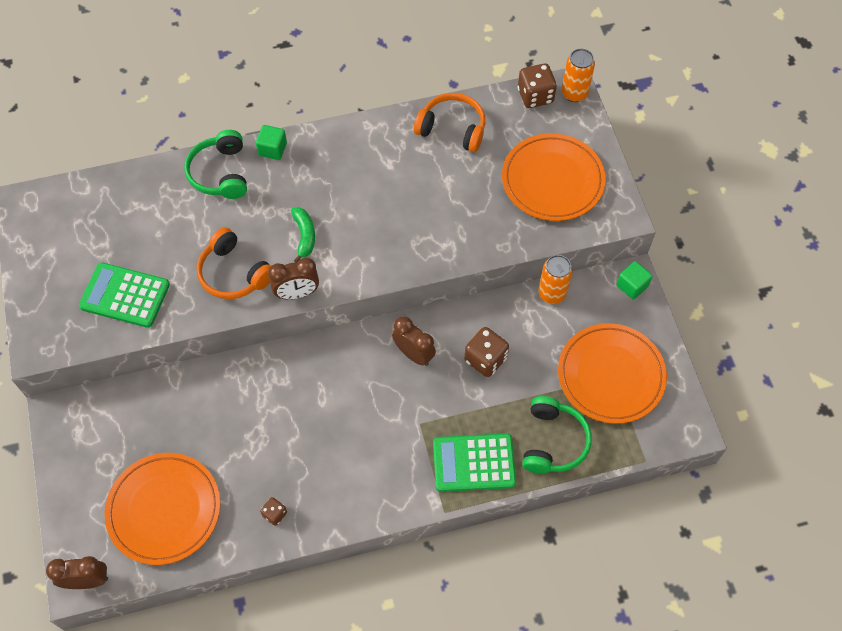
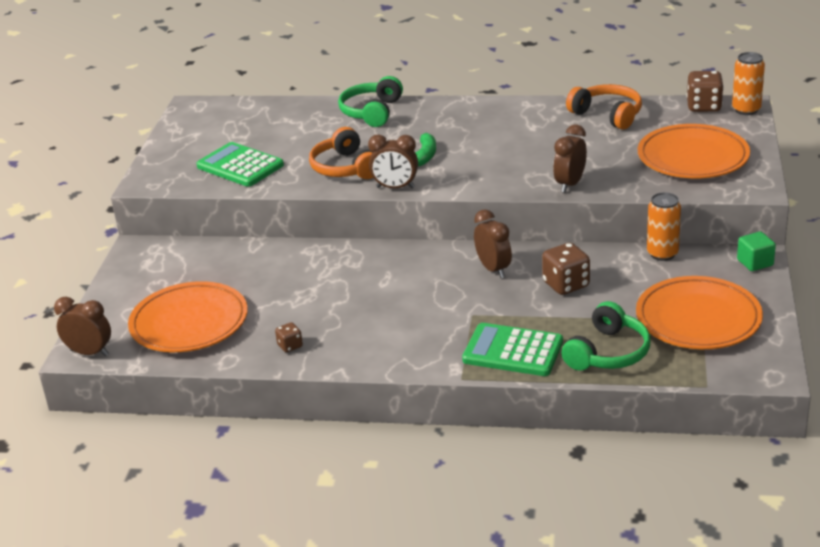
camera: 25 degrees right, 30 degrees down
green cube [256,125,287,160] -> none
none -> brown clock [553,124,587,193]

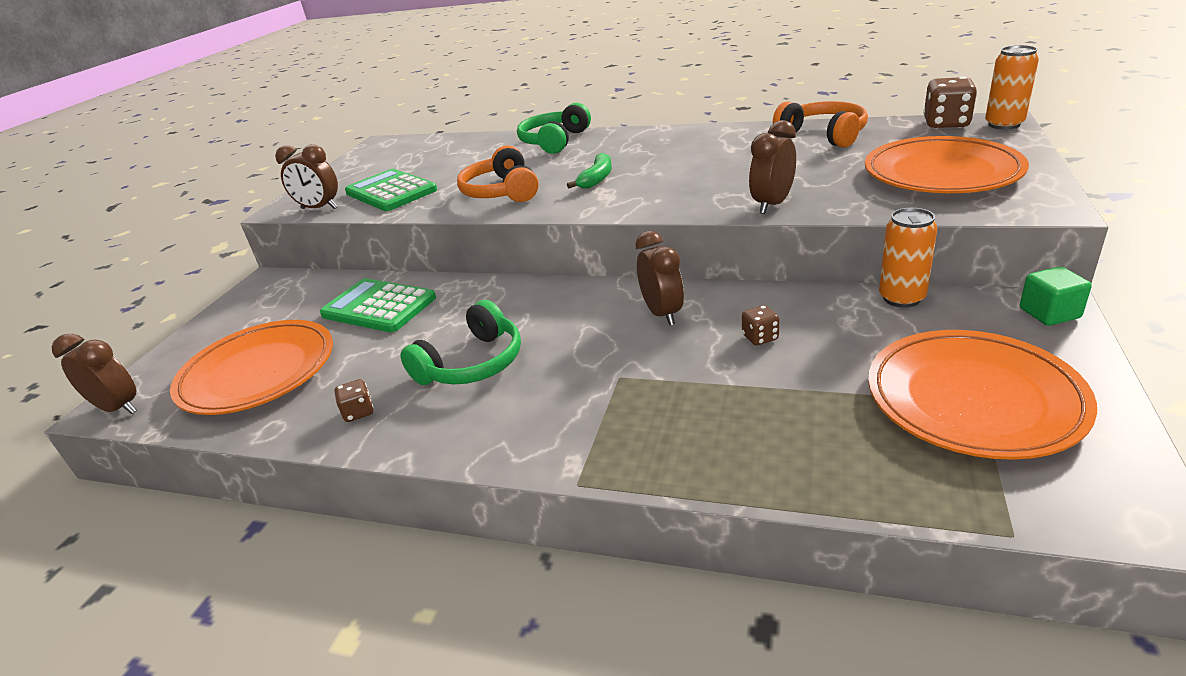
camera: 10 degrees right, 0 degrees up
brown clock [368,134,418,188] -> brown clock moved to [275,145,338,209]
green calculator [462,323,563,376] -> green calculator moved to [320,278,436,332]
brown dice [542,243,590,295] -> brown dice [742,305,779,346], size x0.54
green headphones [562,301,651,371] -> green headphones moved to [400,300,521,385]

